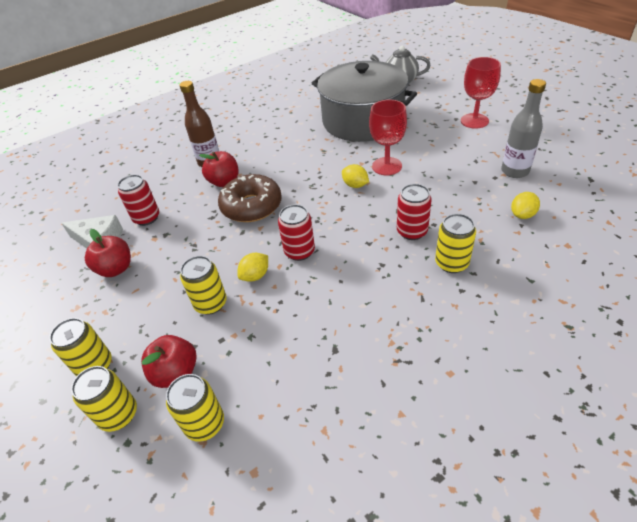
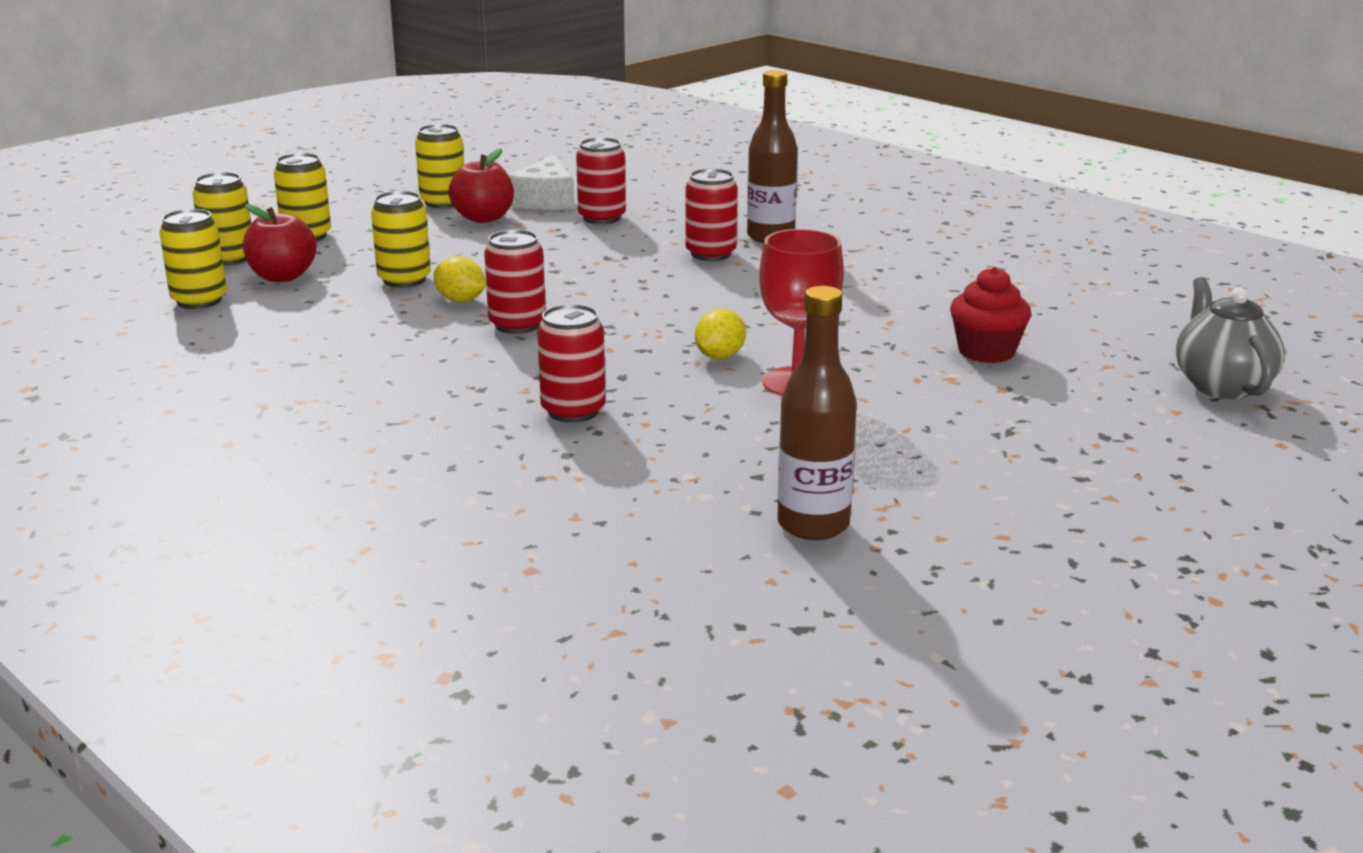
camera: 75 degrees right, 20 degrees down
red apple [199,151,238,187] -> red can [686,168,737,261]
brown donut [218,174,282,222] -> none
grey pot [311,61,417,142] -> red cupcake [950,267,1031,363]
yellow can [435,214,476,273] -> yellow can moved to [415,124,464,208]
red goblet [461,57,501,129] -> none
grey bottle [501,79,546,178] -> brown bottle [777,286,857,540]
yellow lemon [511,192,540,219] -> none

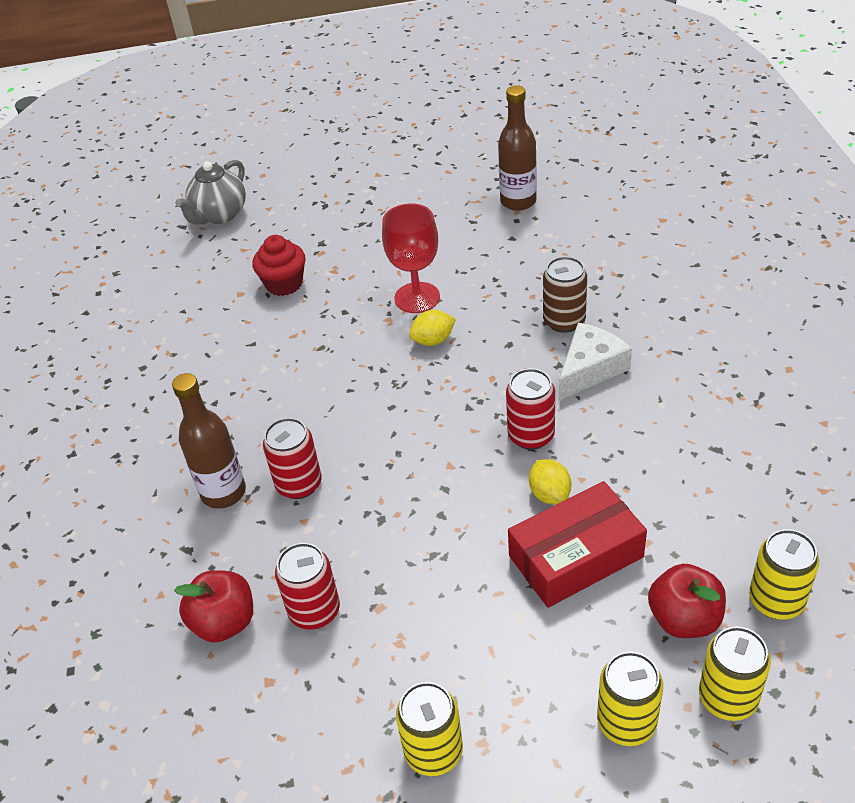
camera: 140 degrees left, 20 degrees up
yellow can [371,191,431,288] -> red box [508,481,647,608]
red apple [449,148,514,223] -> red apple moved to [174,570,253,643]
white cheese [509,154,575,210] -> white cheese moved to [559,323,632,400]
red can [537,304,606,423] -> brown can [543,256,587,333]

